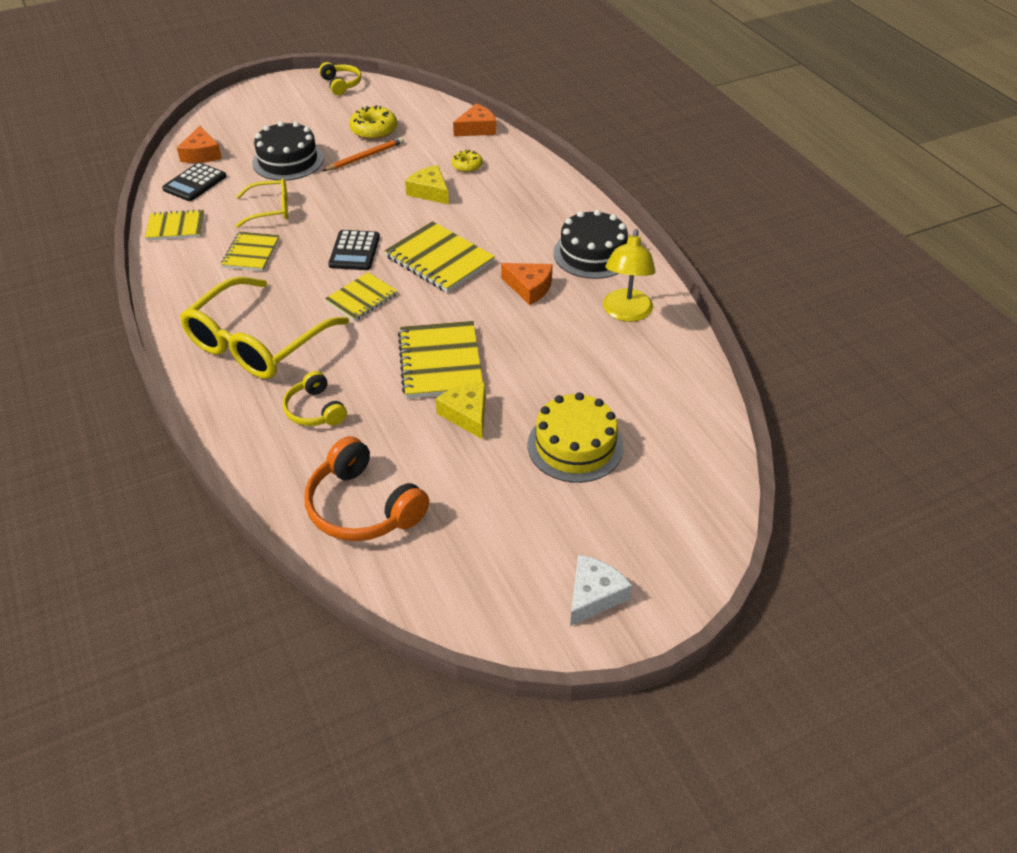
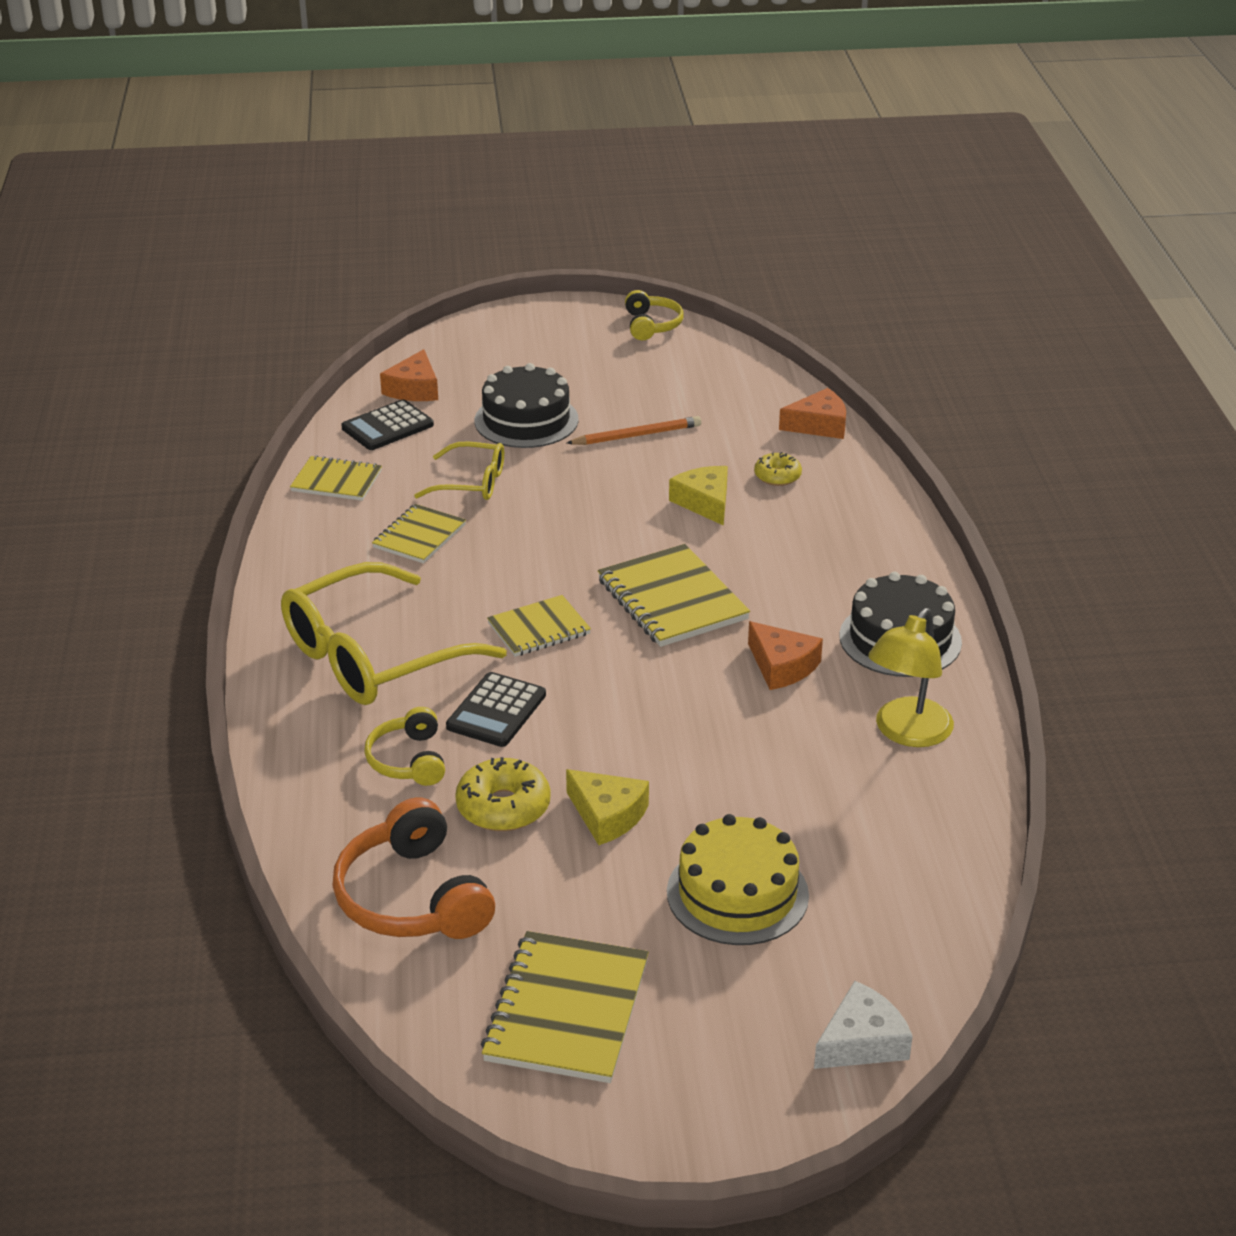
camera: 20 degrees right, 10 degrees down
black calculator [328,230,380,270] -> black calculator moved to [446,672,546,747]
yellow donut [349,105,397,140] -> yellow donut moved to [455,757,551,831]
yellow notebook [398,321,483,399] -> yellow notebook moved to [481,931,649,1083]
yellow cheese [436,382,486,439] -> yellow cheese turned 135 degrees clockwise [566,769,649,845]
white cheese [570,555,632,626] -> white cheese moved to [814,981,913,1069]

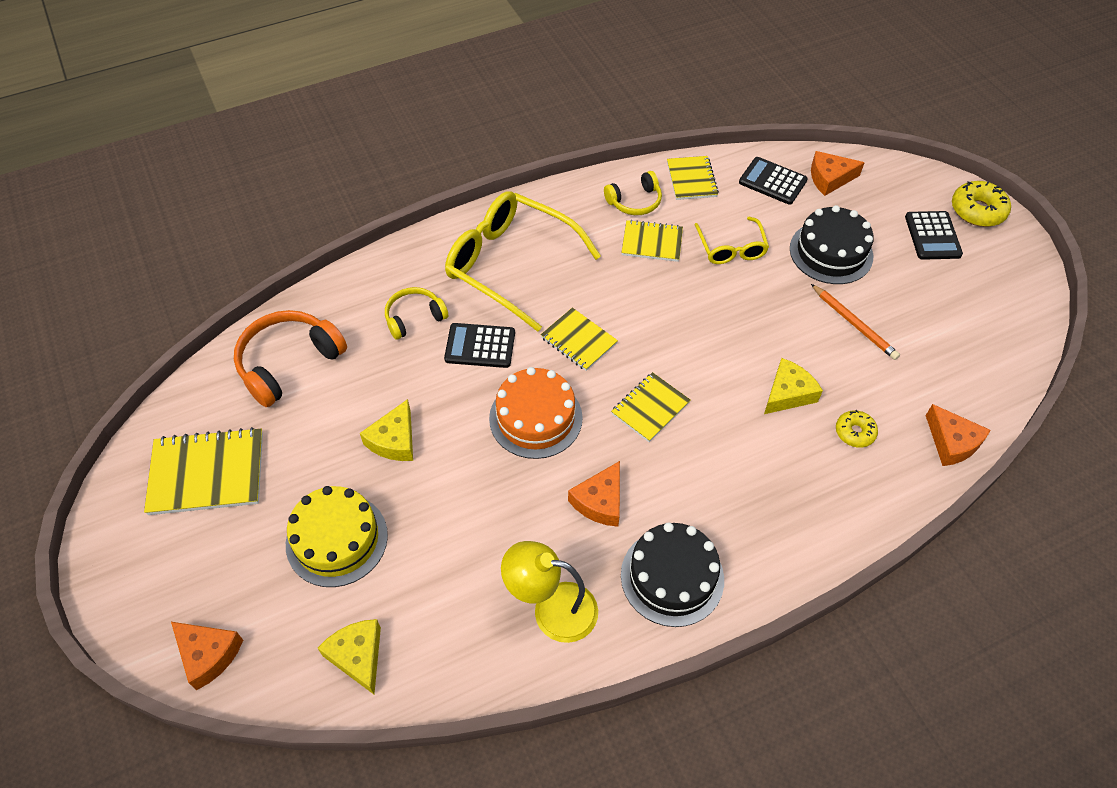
camera: 70 degrees right, 20 degrees up
yellow donut [455,757,551,831] -> yellow donut moved to [952,181,1011,227]
yellow notebook [598,544,750,647] -> yellow notebook [611,372,690,442], size x0.63
yellow headphones [625,290,684,340] -> yellow headphones moved to [604,171,662,215]
white cheese [814,981,913,1069] -> orange cheese [171,622,243,690]
none -> yellow cheese [318,619,381,694]
none -> orange cake [489,367,583,459]
none -> black calculator [905,211,963,260]

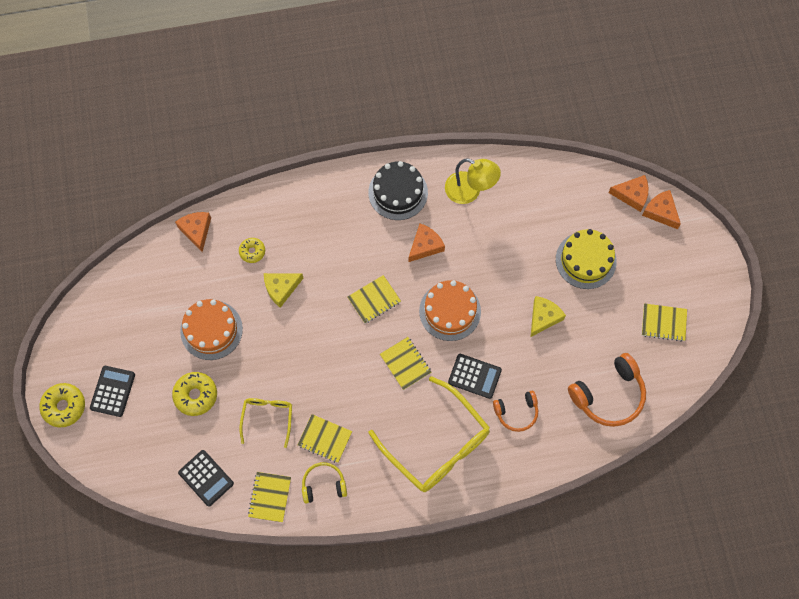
camera: 165 degrees left, 15 degrees up
yellow notebook [144,427,263,515] -> yellow notebook [642,303,687,342], size x0.63
yellow cheese [318,619,381,694] -> none
yellow headphones [385,287,448,340] -> orange headphones [493,391,538,432]
black cake [790,205,874,284] -> yellow donut [172,372,217,416]
orange cheese [811,151,865,196] -> orange cheese moved to [608,175,648,212]
orange pencil [811,284,900,360] -> orange cake [180,299,243,360]

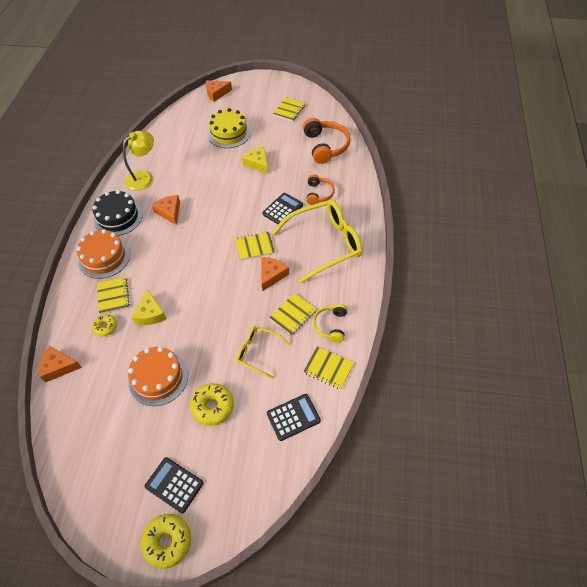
camera: 70 degrees left, 15 degrees down
yellow notebook [348,275,401,323] -> yellow notebook moved to [97,277,130,314]
orange cake [419,280,481,341] -> orange cake moved to [77,229,130,279]
orange cheese [608,175,648,212] -> orange cheese moved to [261,257,289,291]

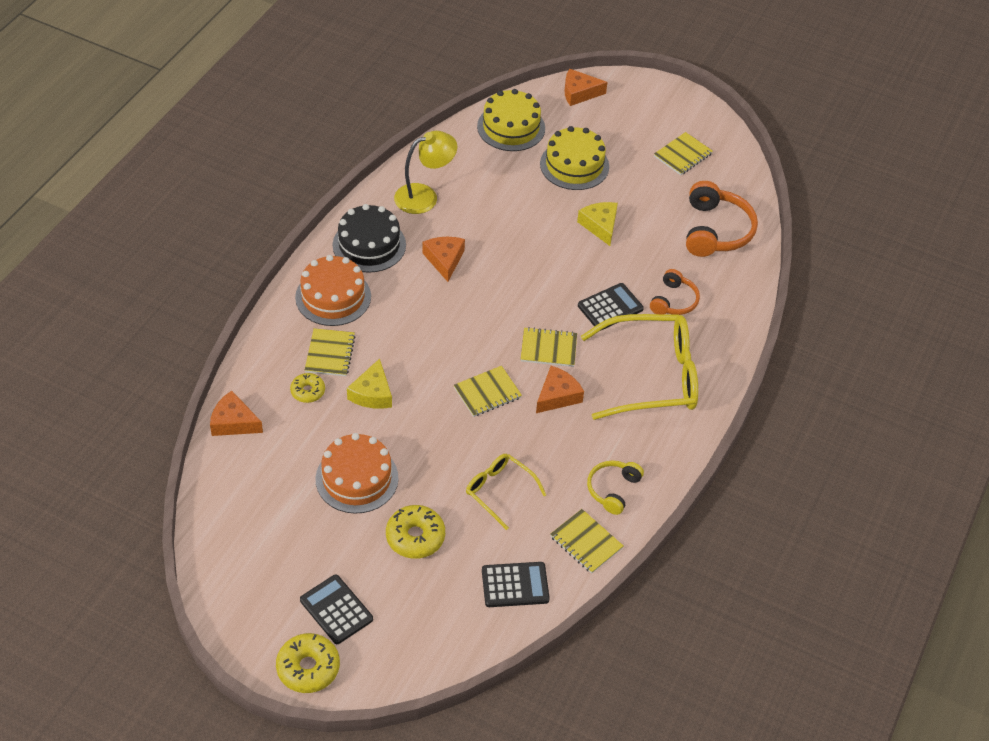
camera: 15 degrees right, 5 degrees down
yellow notebook [269,293,317,336] -> yellow notebook moved to [454,366,522,417]
none -> yellow cake [477,89,545,151]

